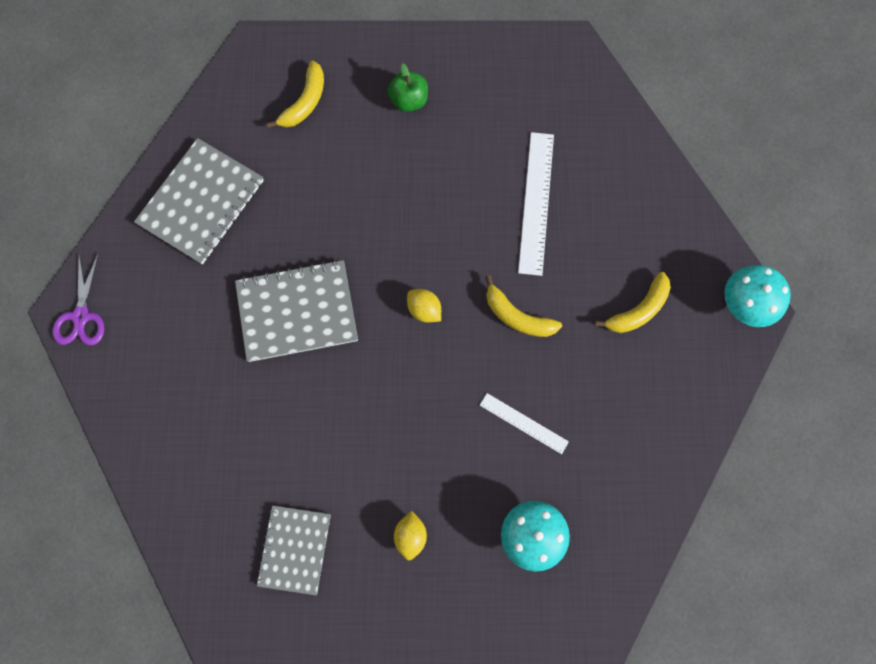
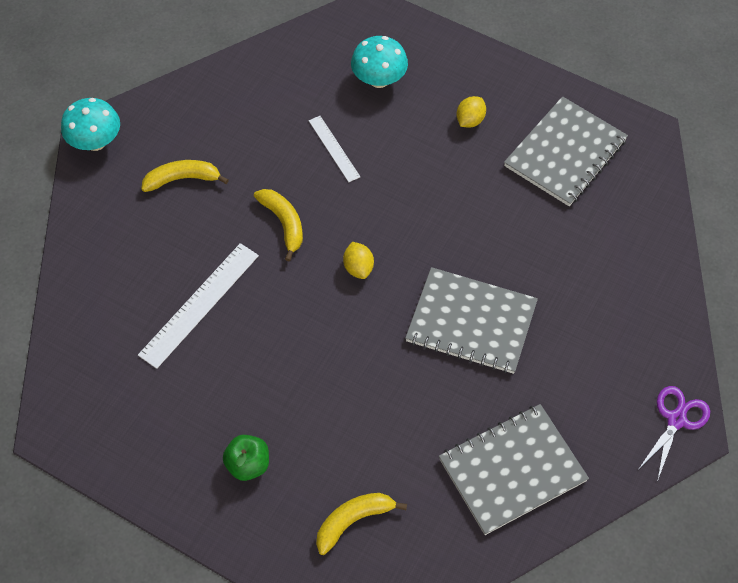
camera: 150 degrees left, 15 degrees down
grey notebook [256,505,331,595] -> grey notebook [504,96,628,206], size x1.51

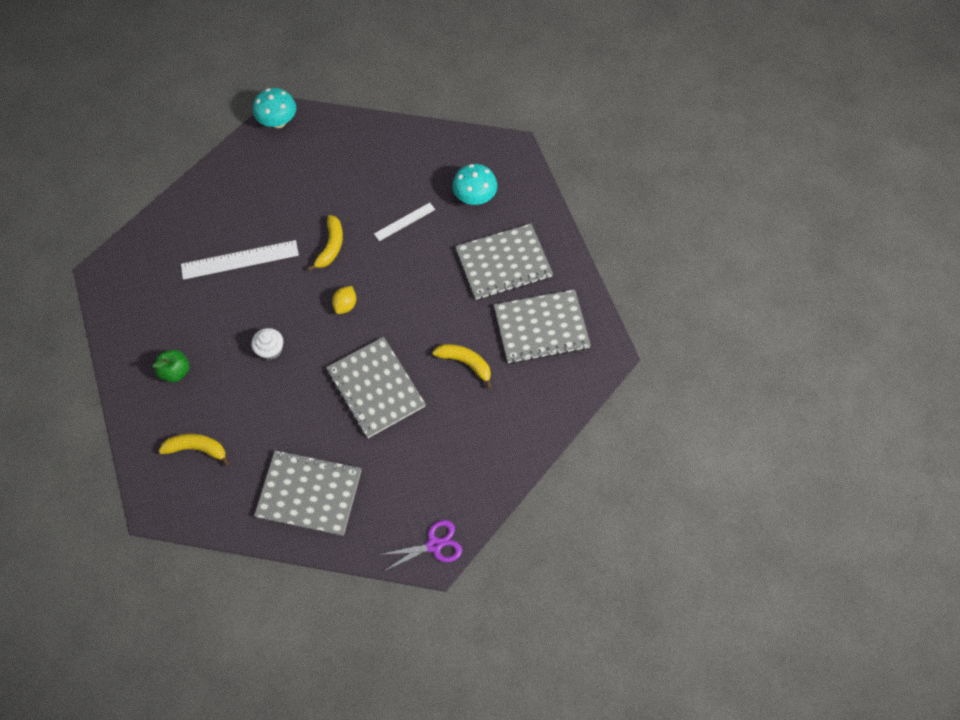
camera: 40 degrees right, 5 degrees up
yellow banana [141,160,229,192] -> yellow banana moved to [432,344,492,389]
white ruler [309,116,360,182] -> white ruler turned 45 degrees clockwise [374,203,435,241]
yellow lemon [456,96,486,128] -> grey notebook [455,224,553,300]
none -> white cupcake [251,328,283,360]

